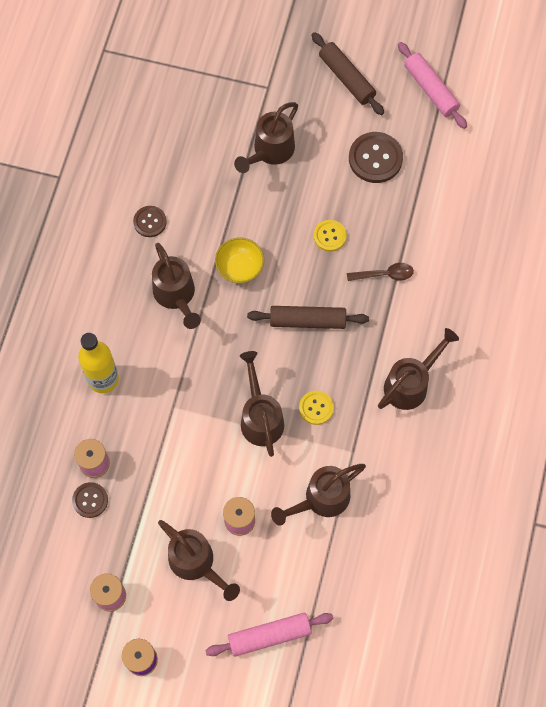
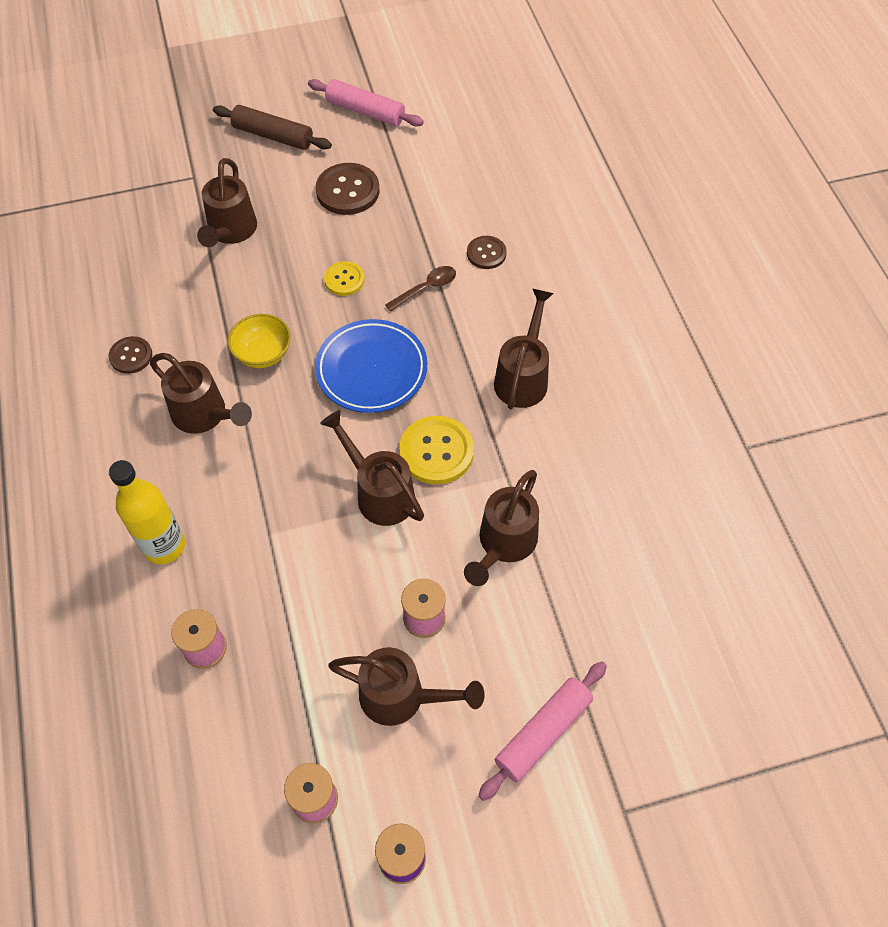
camera: 30 degrees left, 10 degrees down
brown button [72,482,108,518] -> brown button moved to [467,236,507,269]
brown rolling pin [247,306,369,329] -> blue plate [315,319,427,413]
yellow button [299,391,334,425] -> yellow button [399,416,474,484], size x1.67

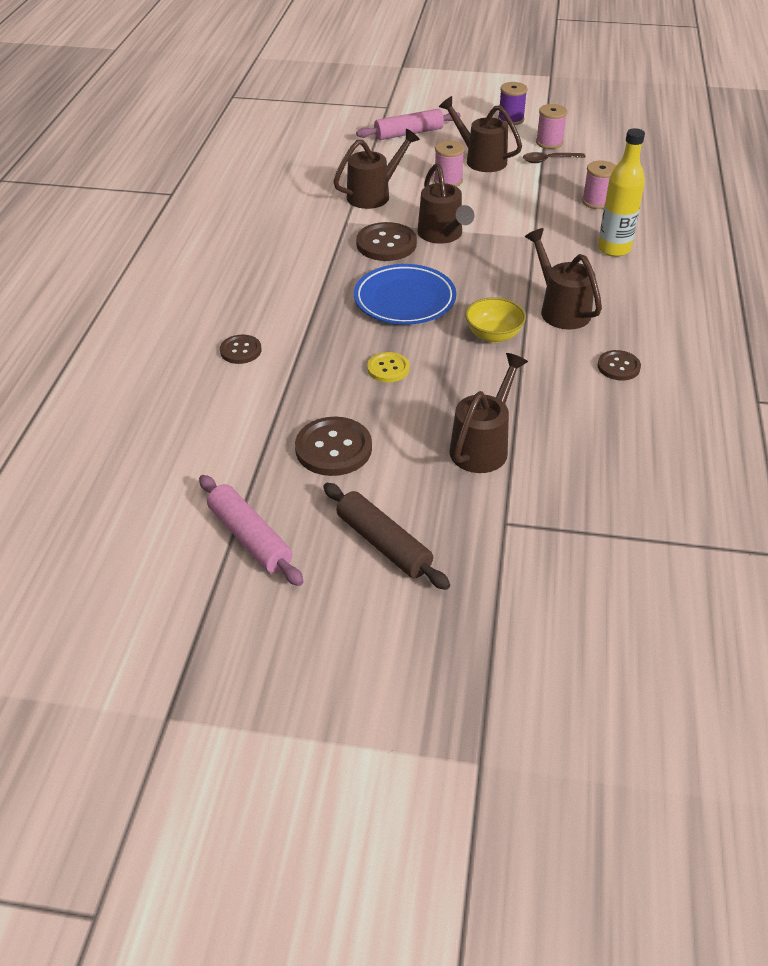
camera: 155 degrees left, 15 degrees down
brown spoon [385,266,456,312] -> brown spoon moved to [523,152,586,163]
yellow button [399,416,474,484] -> brown button [356,222,417,261]
brown watering can [494,289,554,409] -> none

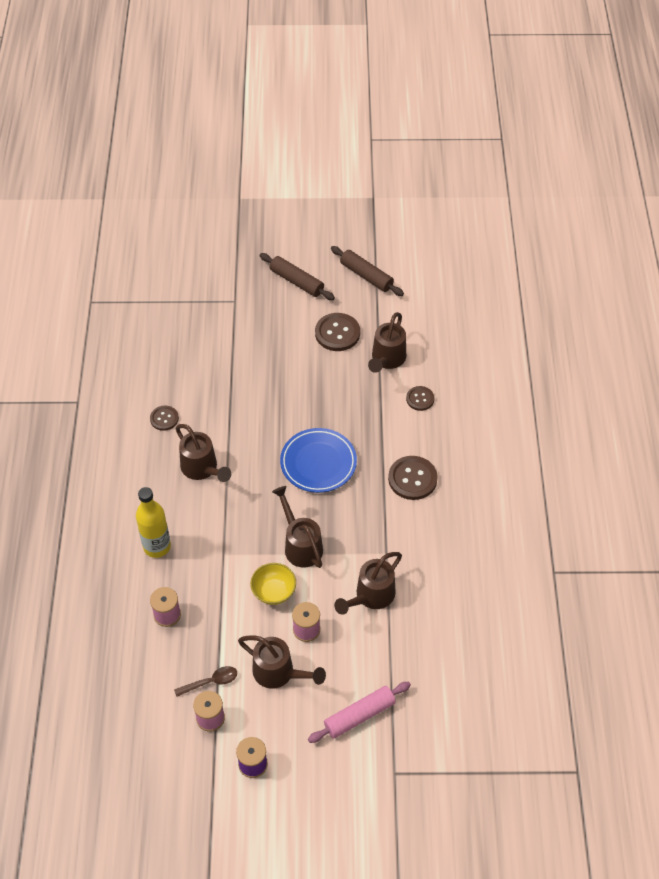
camera: 170 degrees right, 10 degrees up
pink rolling pin [199,475,304,586] -> brown rolling pin [331,246,404,296]
brown button [356,222,417,261] -> brown button moved to [388,456,438,500]
yellow button [367,352,409,382] -> none
brown watering can [449,353,528,473] -> brown watering can moved to [368,312,406,373]
yellow bowl [465,297,526,343] -> yellow bowl moved to [250,563,296,605]

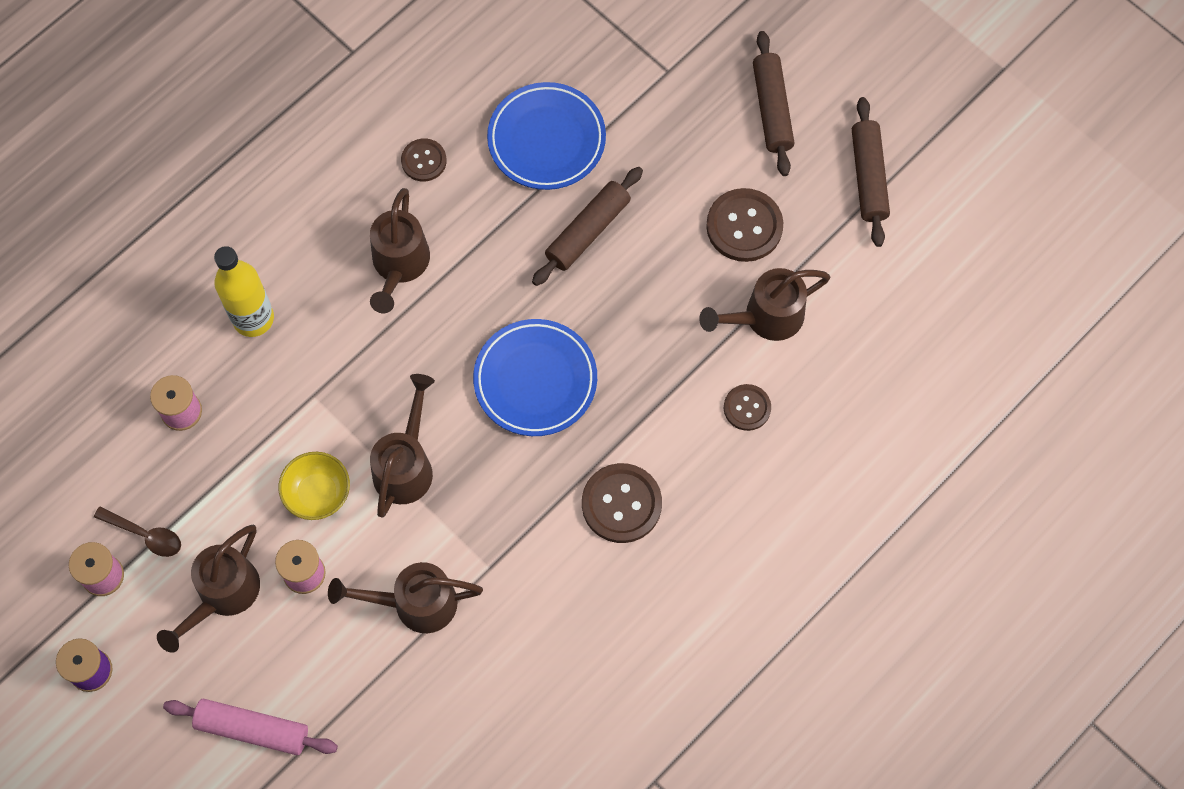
camera: 45 degrees right, 15 degrees up
brown watering can [238,636,326,689] -> brown watering can turned 45 degrees clockwise [157,525,260,653]
none -> blue plate [487,82,606,190]
none -> brown rolling pin [532,167,643,286]

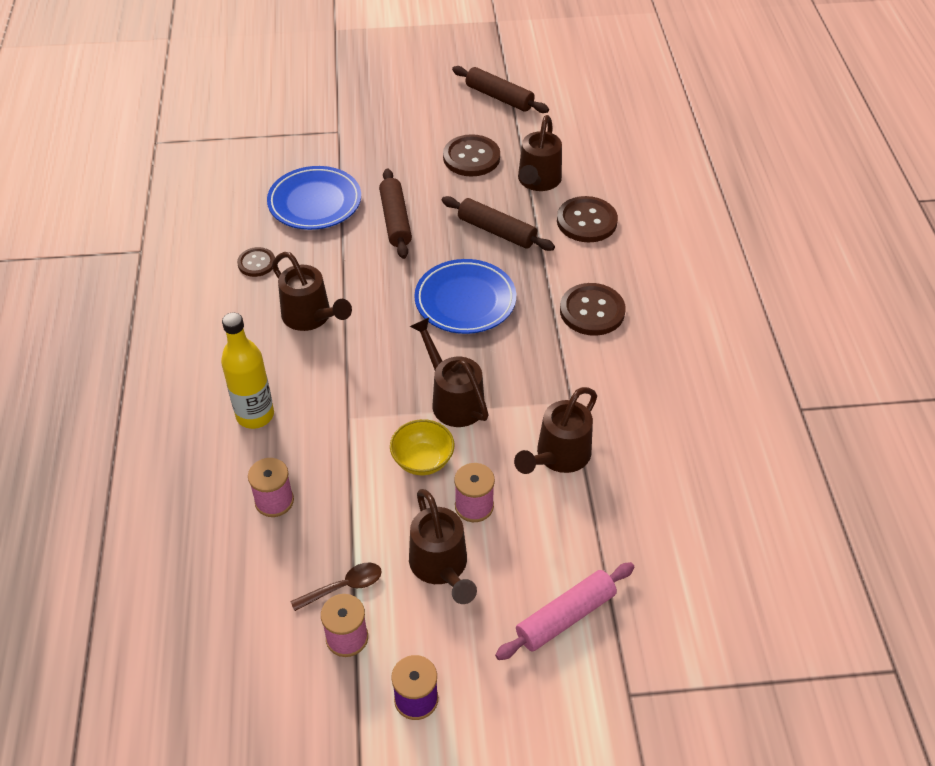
camera: 50 degrees left, 20 degrees down
brown button [724,384,771,431] -> brown button [557,196,618,242], size x1.67
brown rolling pin [753,31,794,176] -> brown rolling pin moved to [442,196,555,251]

